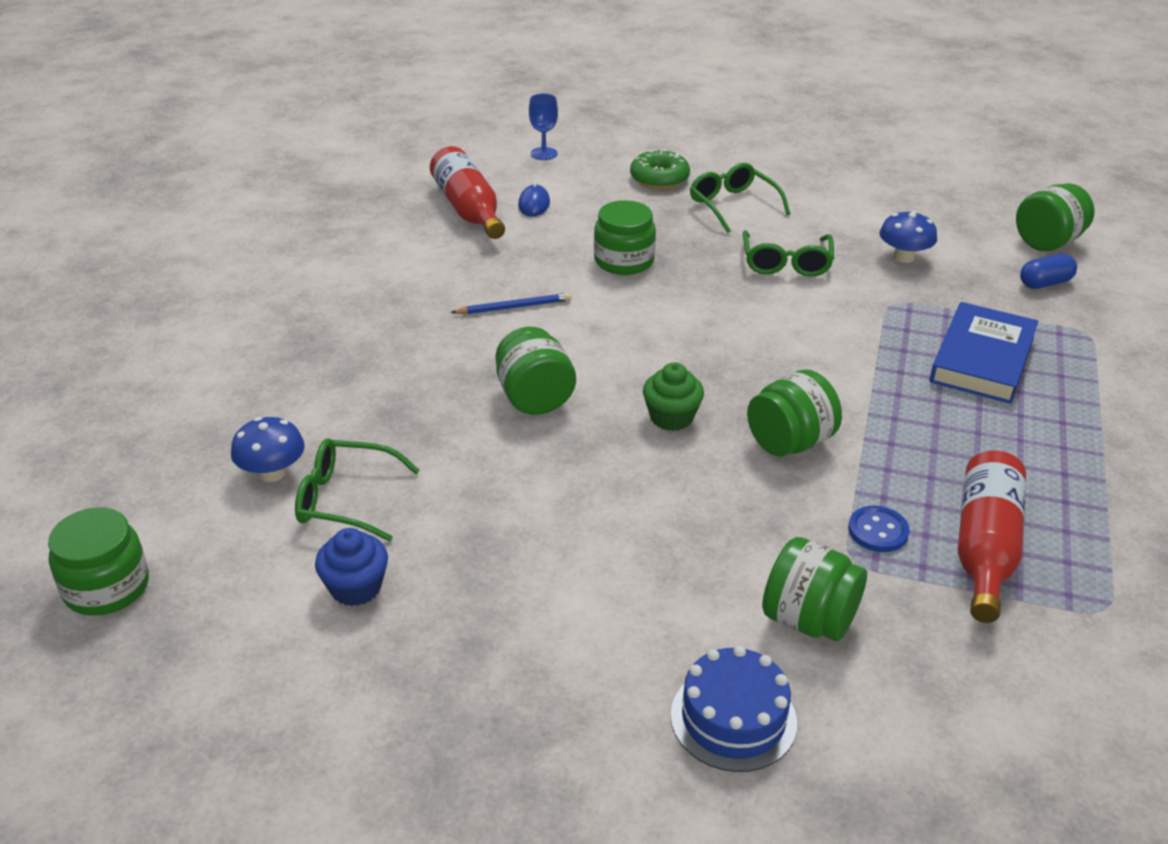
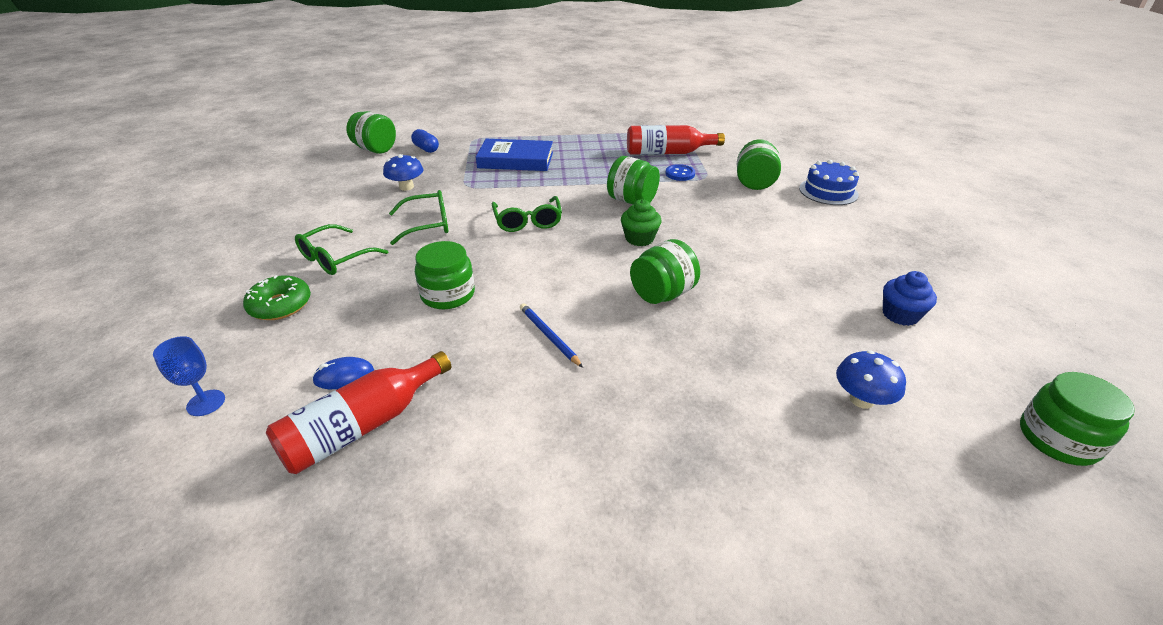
camera: 110 degrees left, 0 degrees up
green glasses [295,438,420,541] -> green glasses moved to [492,196,562,232]

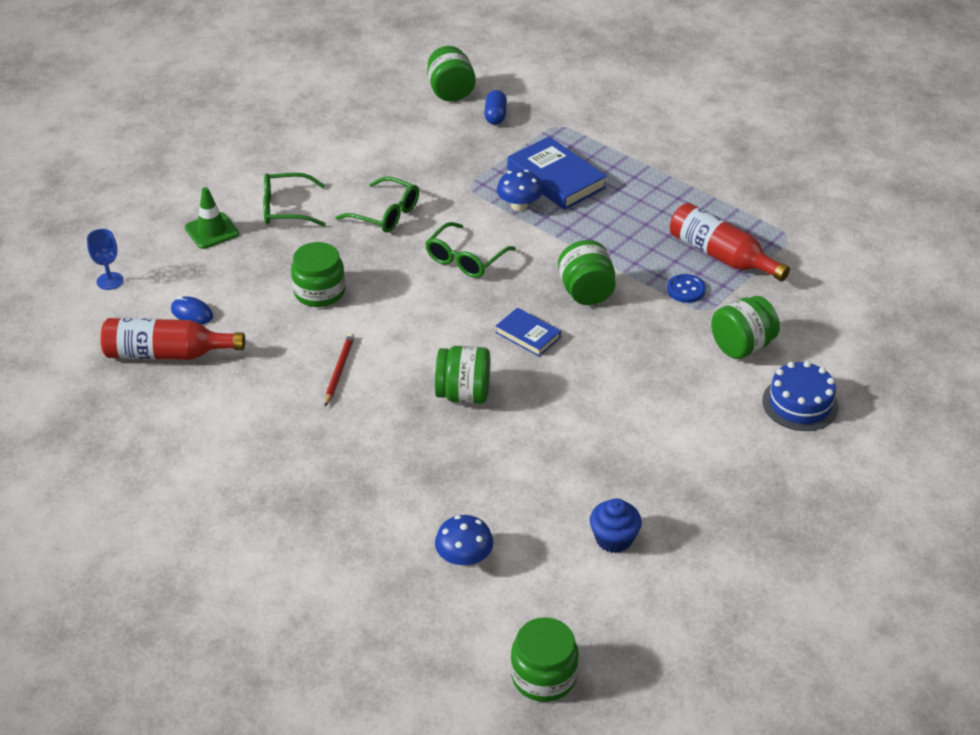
camera: 45 degrees right, 5 degrees up
green donut [243,275,311,320] -> green traffic cone [185,187,239,249]
blue mushroom [383,154,423,191] -> blue mushroom moved to [497,170,543,211]
blue pencil [520,303,583,368] -> red pencil [325,333,355,406]
green cupcake [621,199,662,246] -> blue book [495,308,561,356]

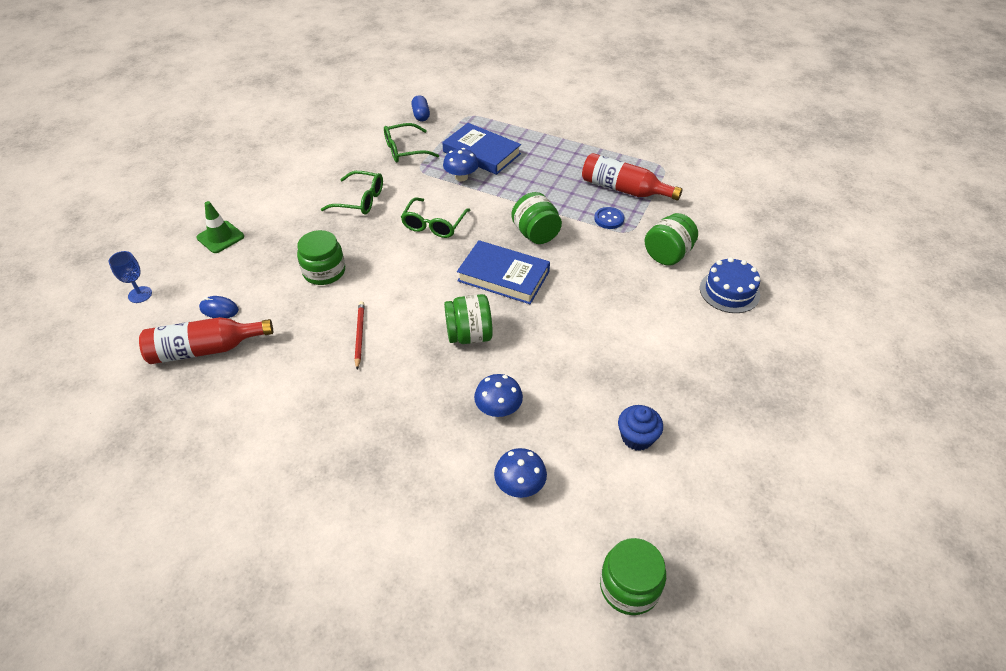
camera: 15 degrees left, 5 degrees up
green glasses [263,173,326,226] -> green glasses moved to [384,123,439,162]
green jar [427,46,476,102] -> none
blue book [495,308,561,356] -> blue book [457,240,550,304], size x1.76
none -> blue mushroom [474,374,523,417]

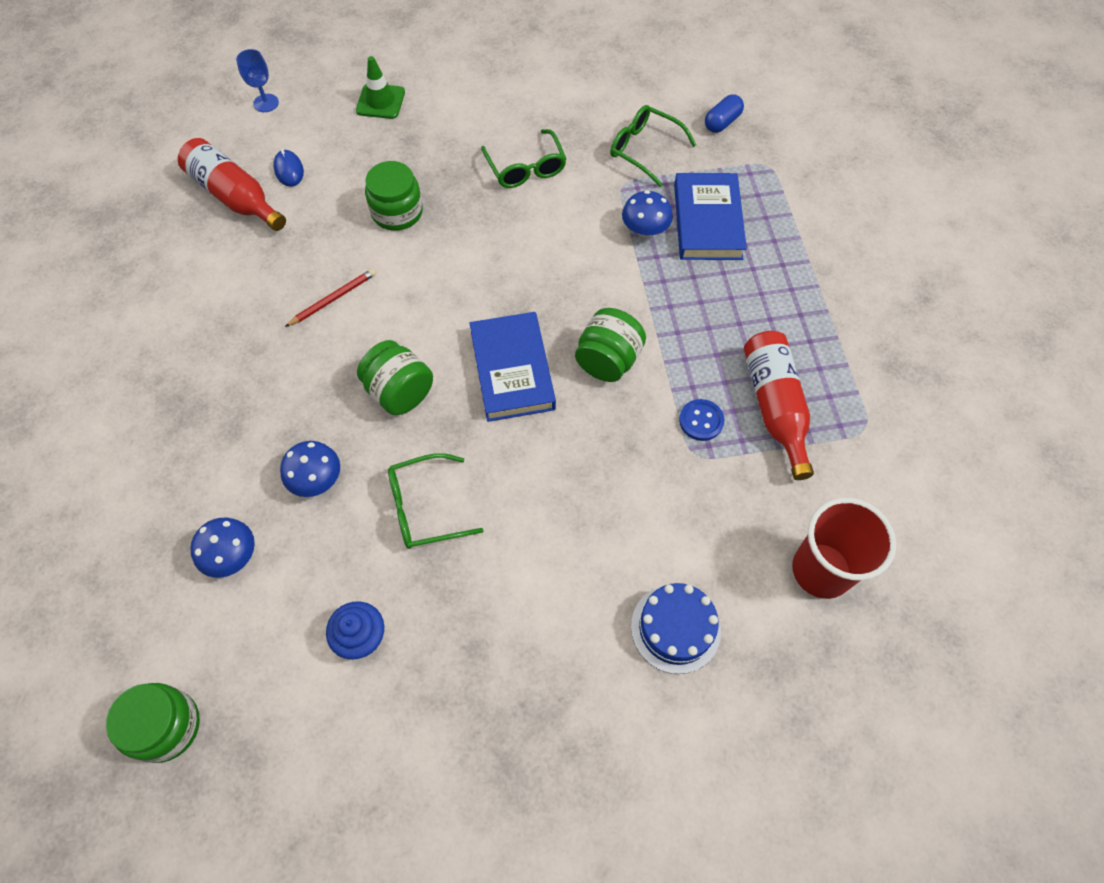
camera: 55 degrees right, 15 degrees up
green glasses [401,197,470,238] -> green glasses moved to [388,453,484,549]
green jar [645,213,698,266] -> none
none -> red cup [792,498,896,599]

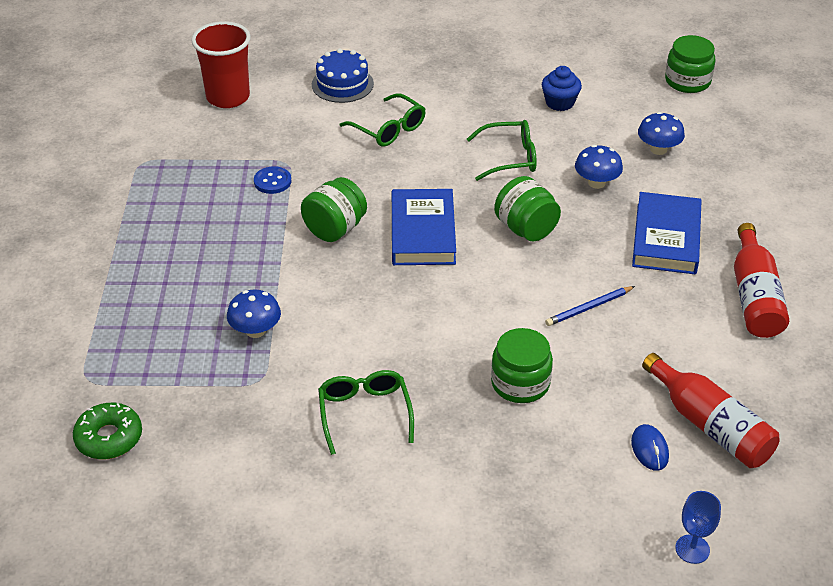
camera: 170 degrees left, 20 degrees down
red pencil [285,269,376,327] -> blue pencil [545,286,635,326]
green traffic cone [356,56,405,119] -> none
green glasses [610,105,696,187] -> green glasses moved to [339,93,425,147]
blue book [674,173,747,260] -> blue book moved to [632,192,702,274]
blue capsule [705,94,744,133] -> green donut [73,403,142,459]
red bottle [744,331,814,480] -> red bottle moved to [734,223,789,338]

